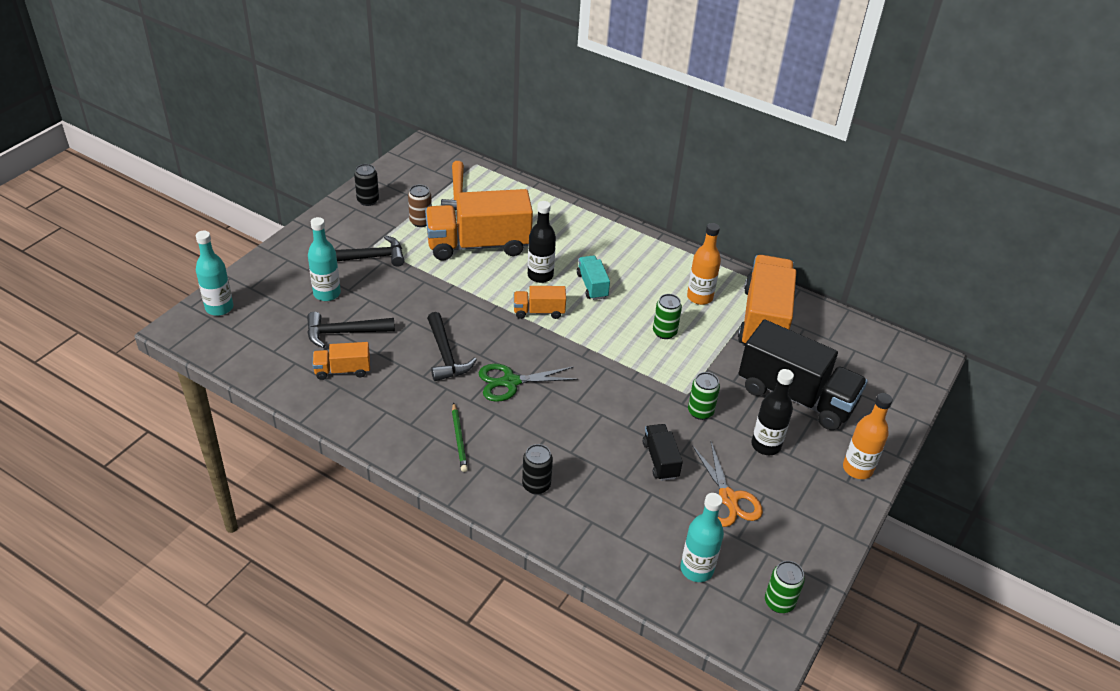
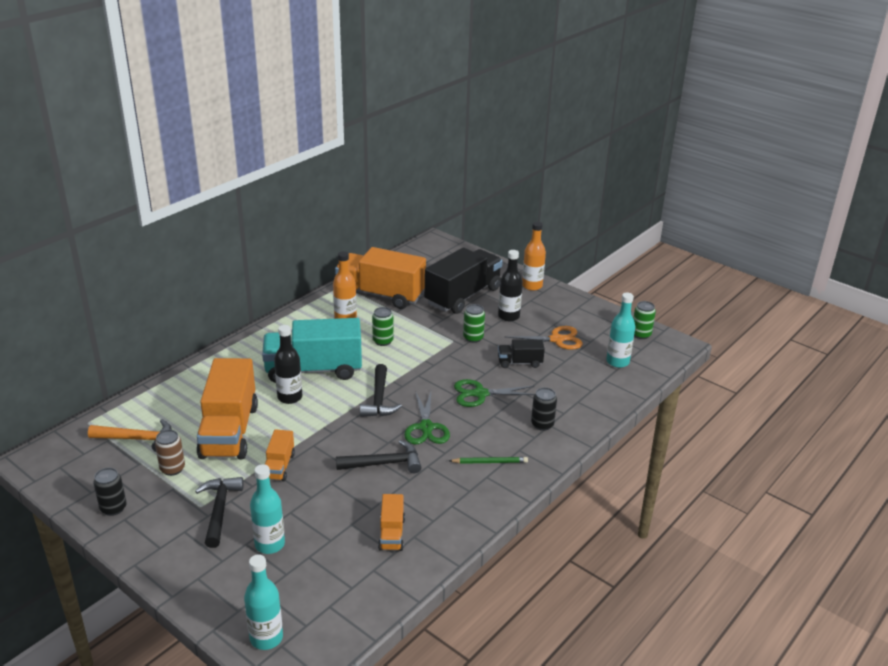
camera: 80 degrees left, 10 degrees down
black hammer [307,312,395,348] -> black hammer moved to [360,364,402,417]
orange truck [514,286,566,319] -> orange truck moved to [265,429,295,481]
turquoise truck [577,255,610,300] -> turquoise truck [262,318,362,383], size x2.11
none -> green scissors [454,379,535,407]

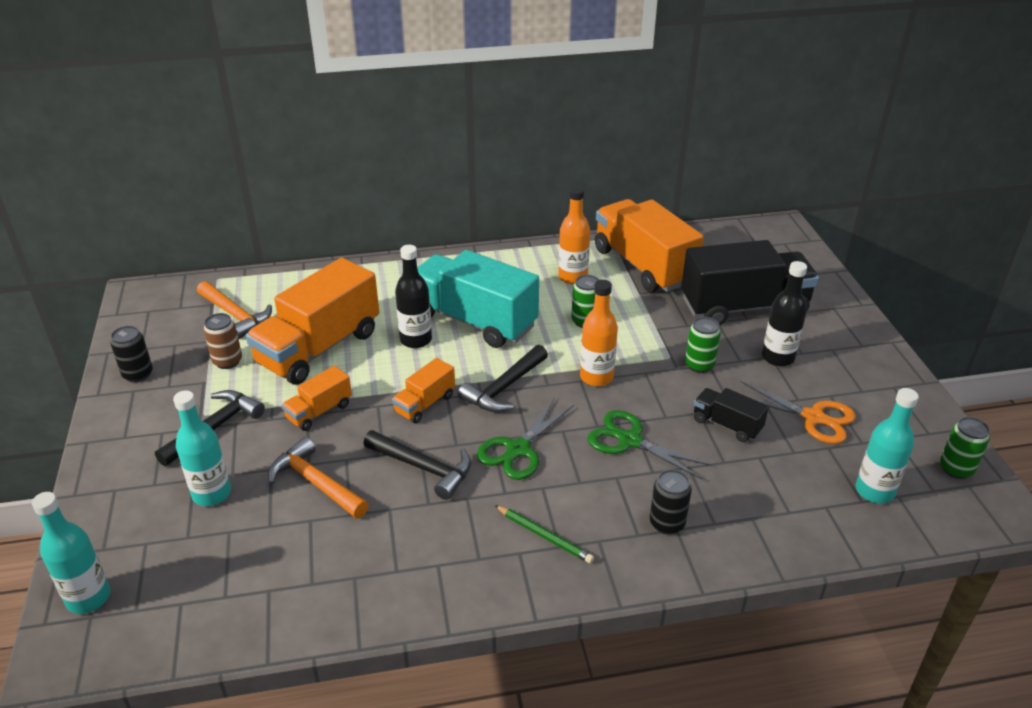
camera: 40 degrees right, 5 degrees up
orange truck [378,494,405,551] -> orange truck moved to [392,358,455,423]
orange bottle [522,222,546,291] -> orange bottle moved to [580,280,618,386]
none -> orange hammer [268,437,369,518]

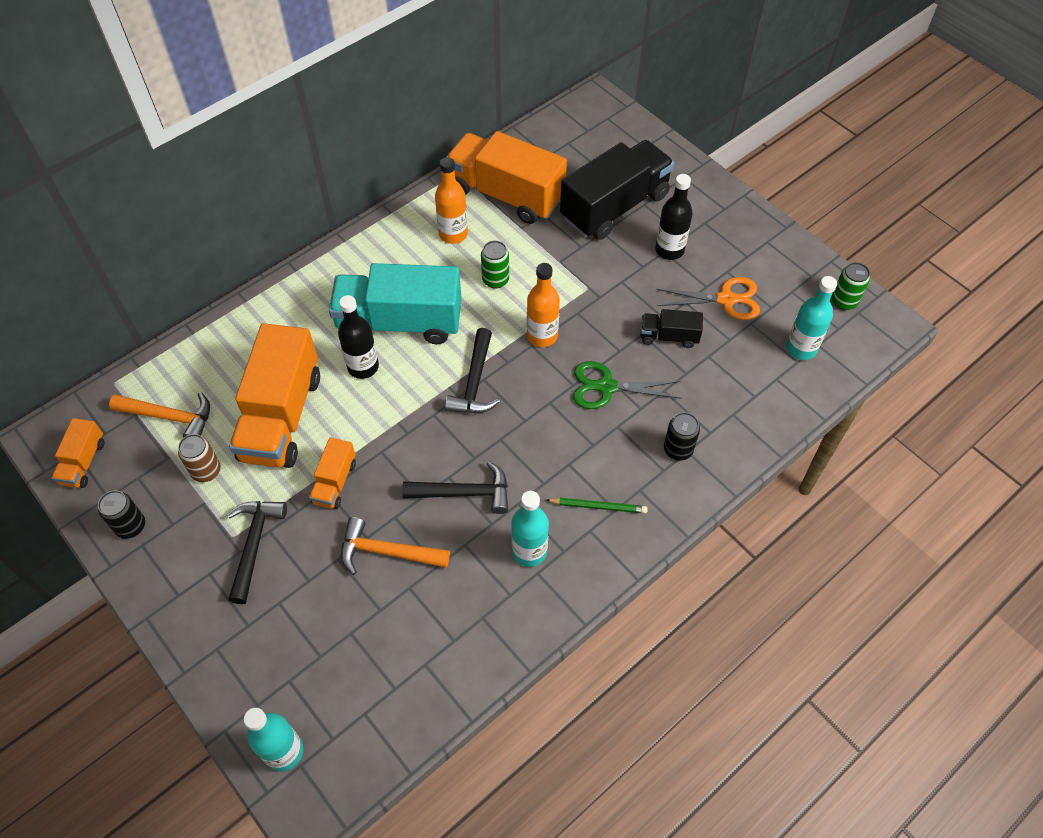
camera: 30 degrees left, 20 degrees up
turquoise bottle [173,390,231,506] -> turquoise bottle moved to [511,491,549,567]
orange truck [392,358,455,423] -> orange truck moved to [52,418,104,488]
green scissors [477,397,574,480] -> none
green can [685,317,721,373] -> none

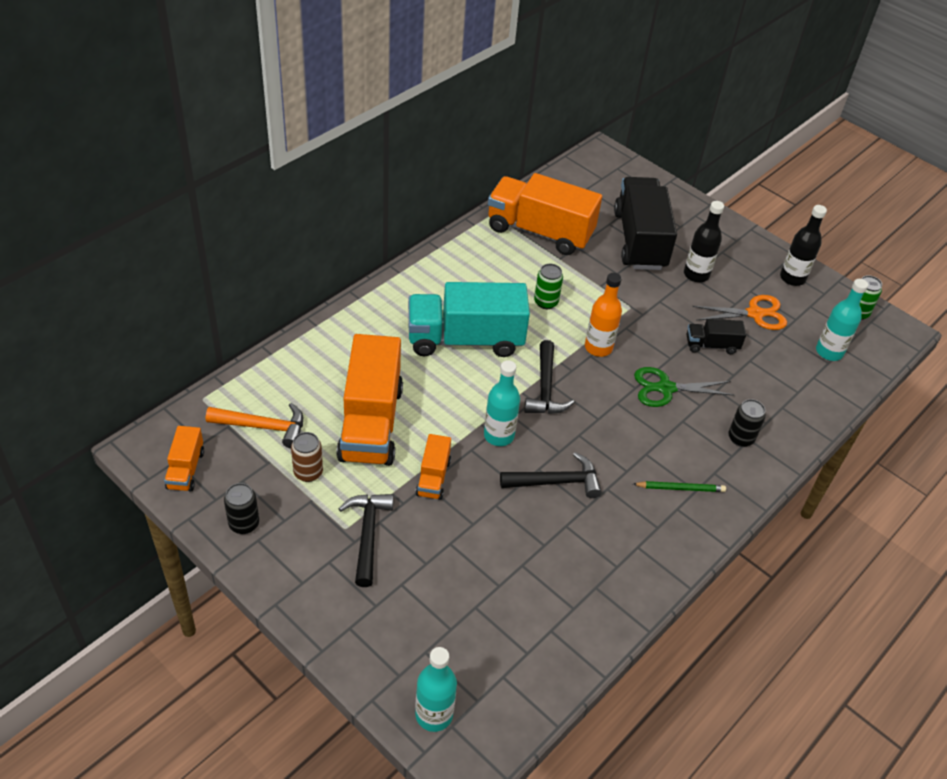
camera: 10 degrees left, 10 degrees down
black bottle [338,295,379,379] -> black bottle moved to [780,205,827,286]
orange hammer [341,517,450,575] -> none
orange bottle [435,157,468,244] -> none
turquoise bottle [511,491,549,567] -> turquoise bottle moved to [484,360,520,446]
black truck [560,140,674,240] -> black truck turned 45 degrees counterclockwise [614,177,677,270]

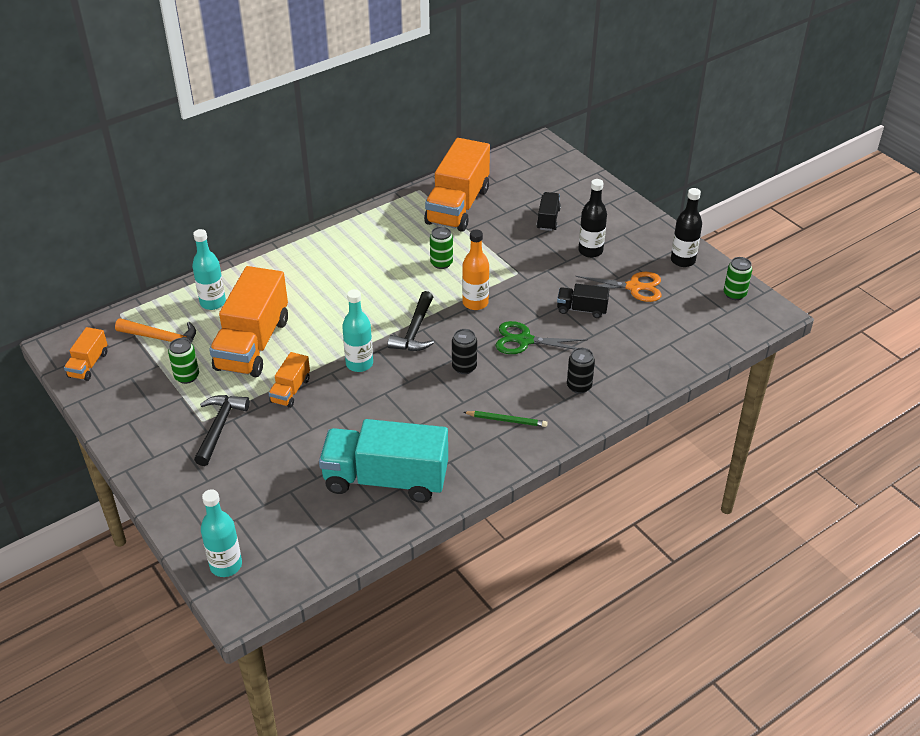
camera: 15 degrees right, 5 degrees down
black can [224,483,259,534] -> black can moved to [452,329,477,374]
brown can [291,432,323,482] -> green can [168,338,199,384]
turquoise truck [408,282,530,357] -> turquoise truck moved to [319,419,448,503]
orange truck [488,173,602,255] -> orange truck turned 105 degrees counterclockwise [424,138,490,232]
black hammer [500,452,602,498] -> none
black truck [614,177,677,270] -> black truck [537,192,561,231], size x0.47
turquoise bottle [816,279,868,361] -> turquoise bottle moved to [192,229,226,310]

